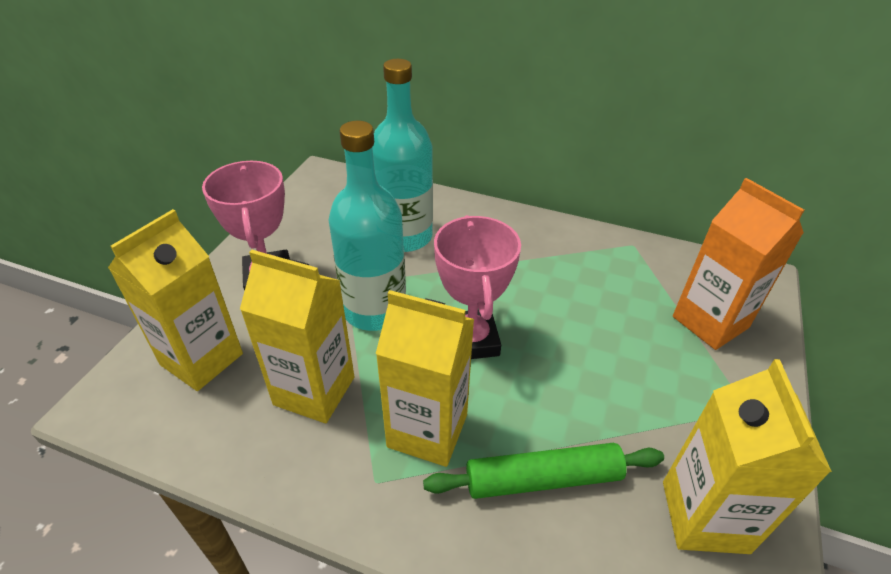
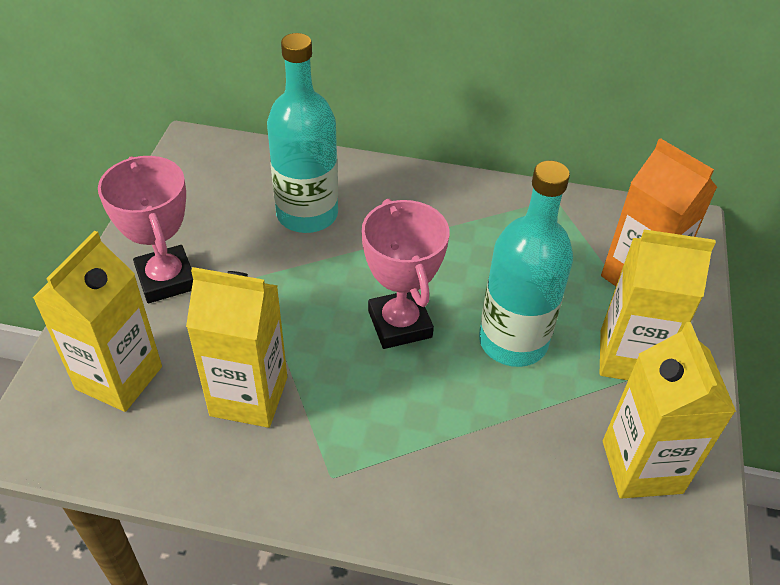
camera: 10 degrees left, 5 degrees up
turquoise bottle [329,121,406,331] -> turquoise bottle moved to [479,161,573,367]
yellow carton [376,290,474,467] -> yellow carton moved to [600,229,716,380]
green rolling pin [423,443,664,499] -> none

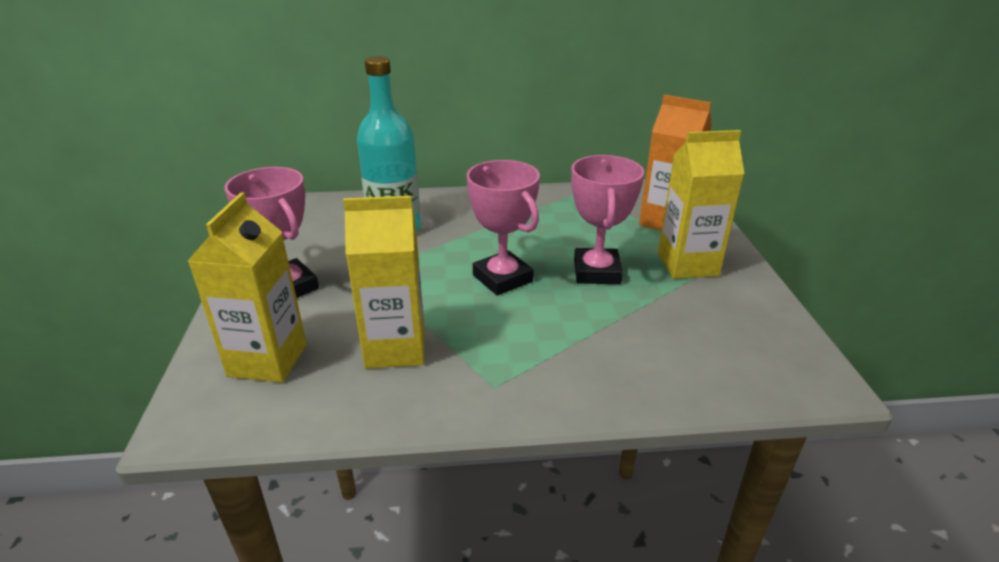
camera: 15 degrees left, 15 degrees down
turquoise bottle [479,161,573,367] -> pink trophy [571,155,644,284]
yellow carton [603,322,736,499] -> none

